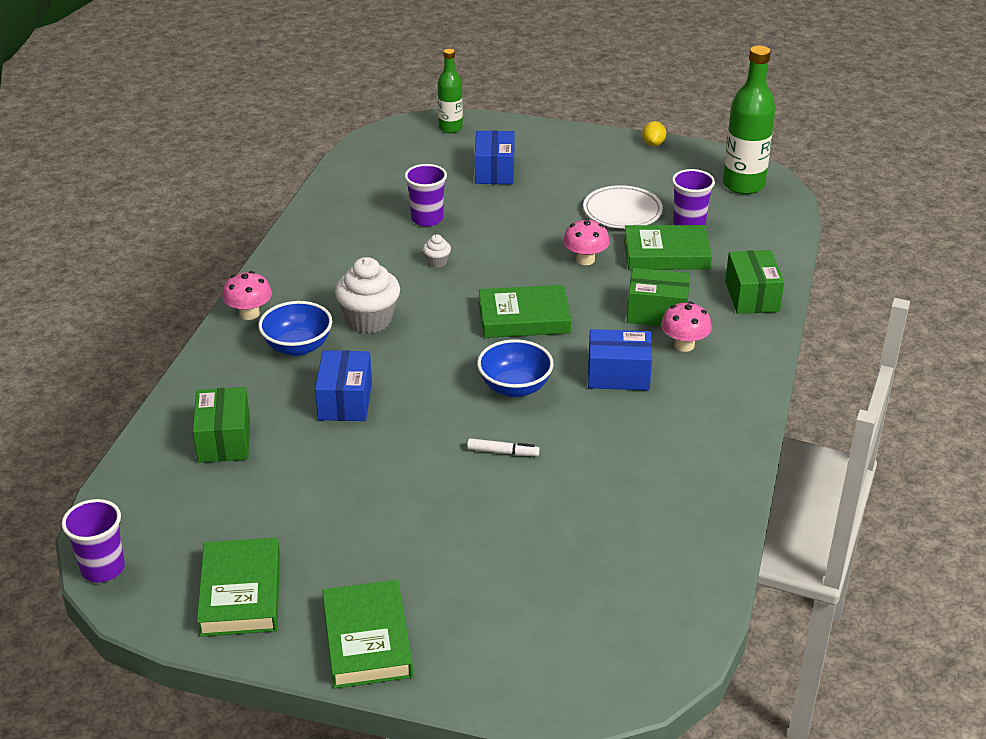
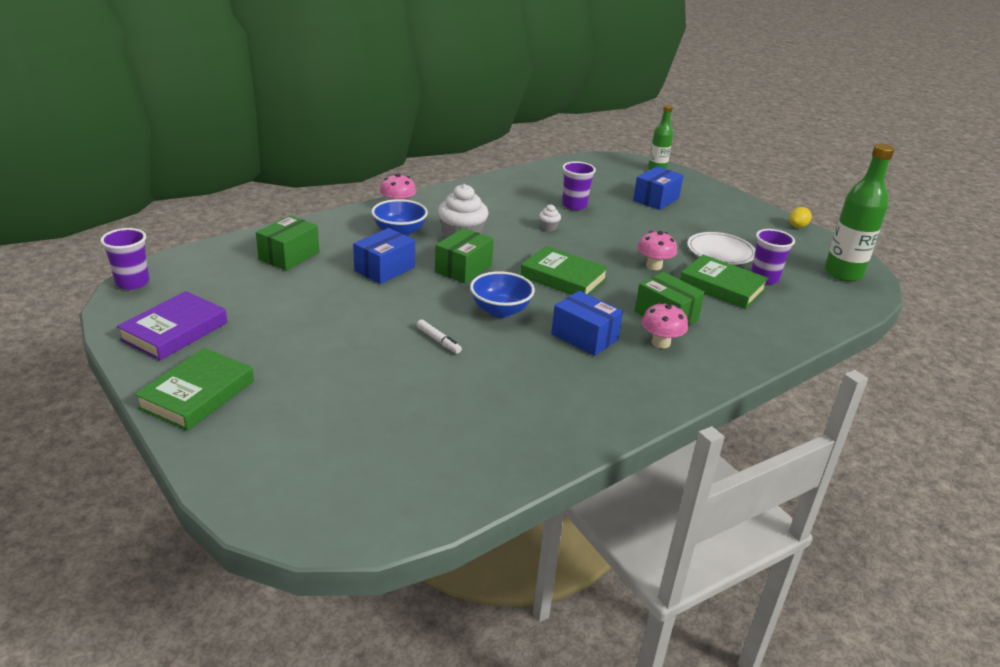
camera: 35 degrees right, 5 degrees down
green book [197,538,280,637] -> purple book [117,291,227,360]
green box [725,250,784,314] -> green box moved to [435,228,494,284]

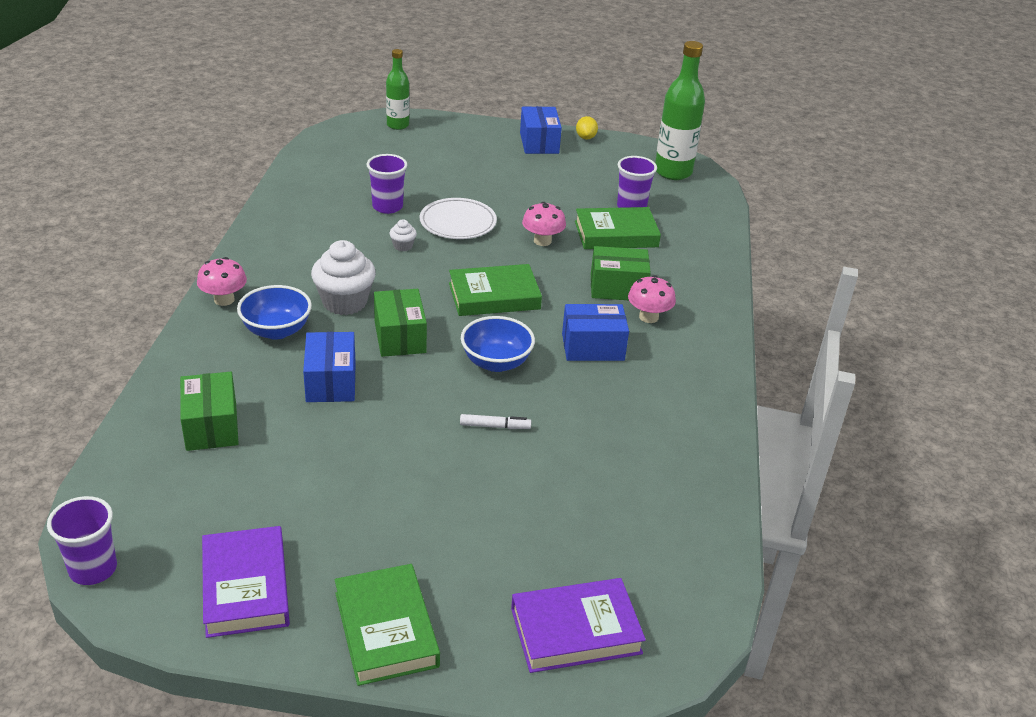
camera: 45 degrees left, 5 degrees up
blue box [633,166,684,210] -> blue box moved to [520,106,562,154]
white plate [687,232,755,265] -> white plate moved to [420,198,497,239]
none -> purple book [511,578,646,673]

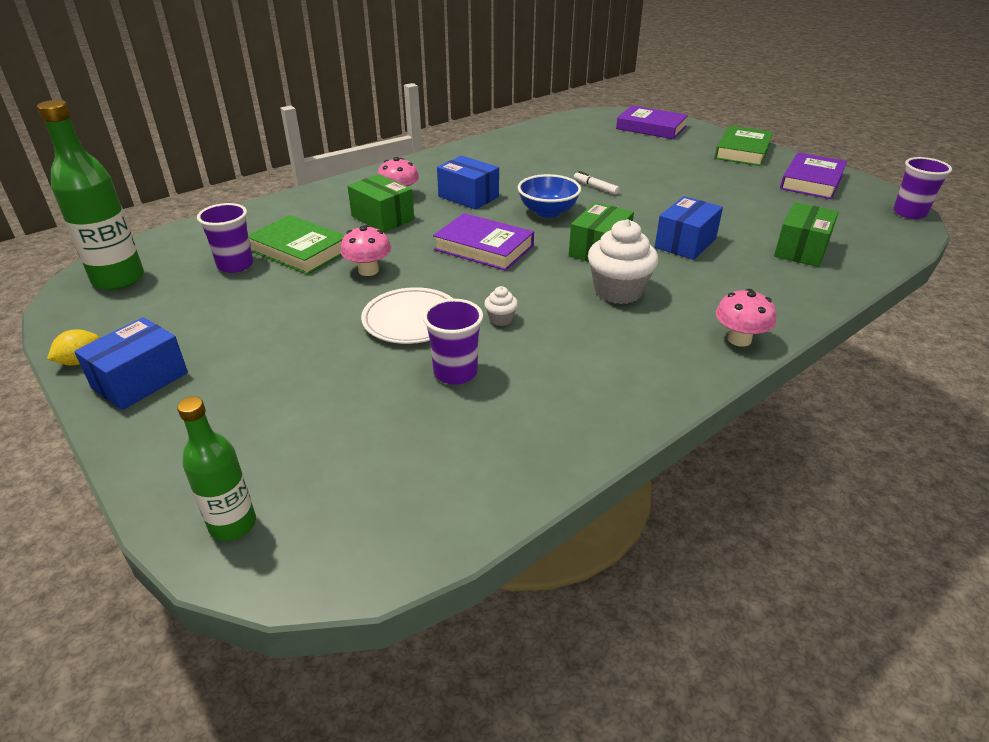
camera: 135 degrees left, 0 degrees up
blue bowl [237,285,312,340] -> none
green book [449,264,542,316] -> purple book [433,213,534,271]

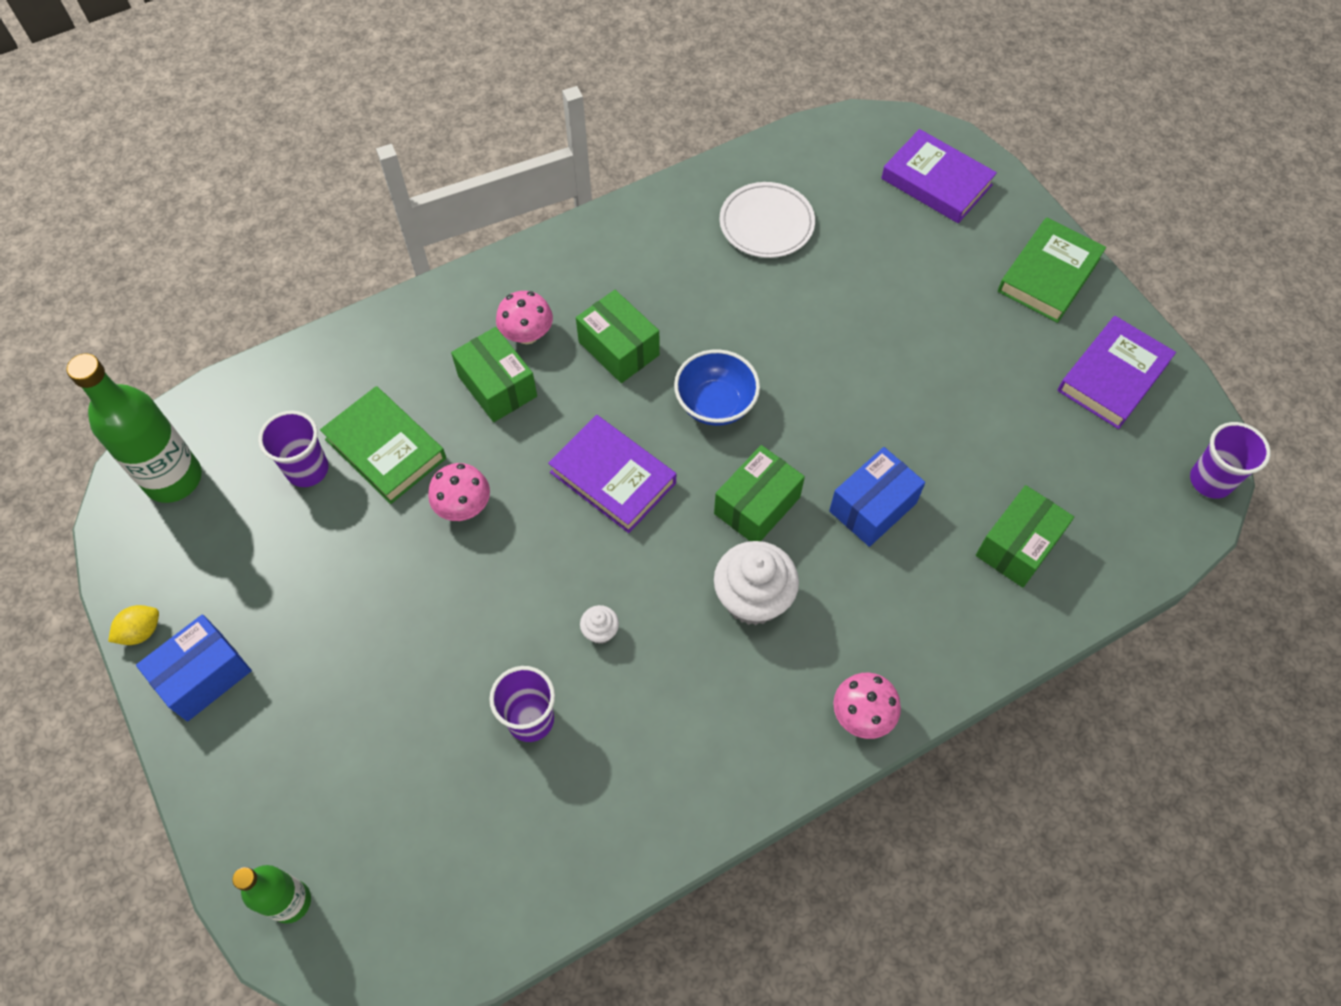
camera: 10 degrees right, 25 degrees up
white plate [361,287,453,344] -> white plate moved to [720,182,815,258]
blue box [437,156,499,210] -> green box [576,290,660,383]
white marker [574,171,620,195] -> none

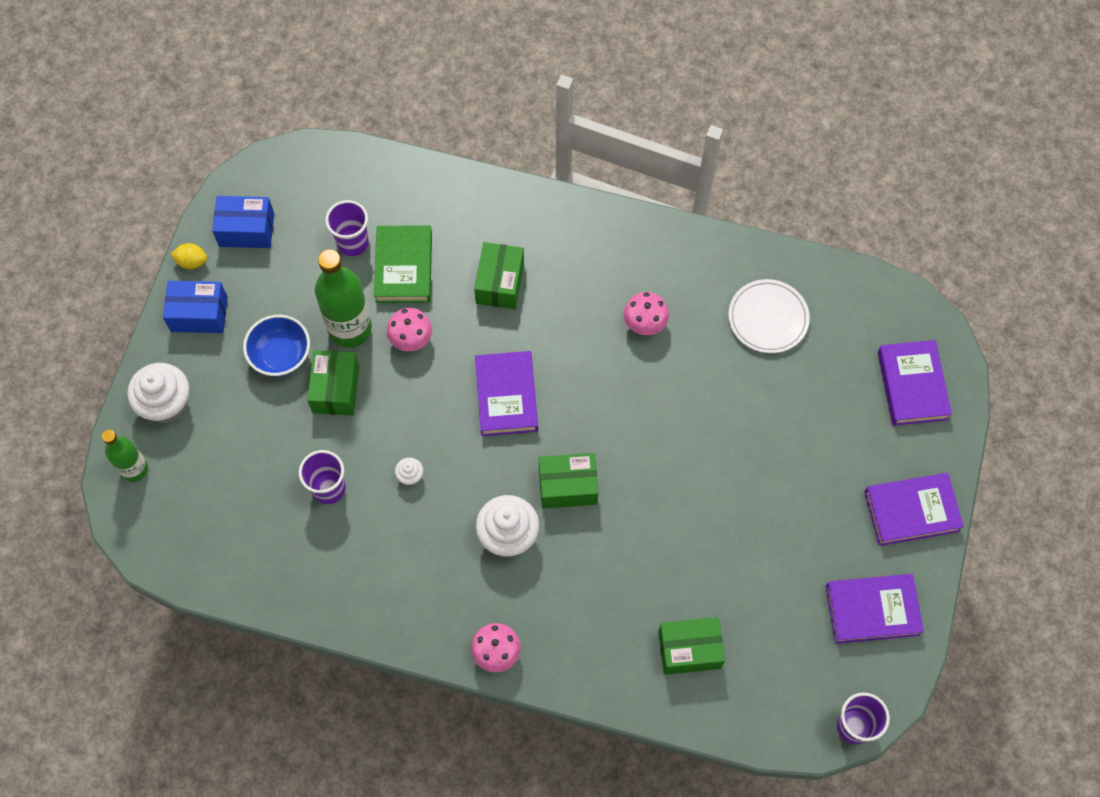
camera: 45 degrees right, 5 degrees up
green bottle [67,353,202,503] -> green bottle moved to [315,249,372,348]
pink mushroom [496,291,553,344] -> pink mushroom moved to [624,292,669,335]
green box [576,290,660,383] -> green box moved to [307,350,359,416]
blue bowl [674,349,760,426] -> blue bowl moved to [243,315,310,377]
blue box [829,447,925,547] -> blue box moved to [212,196,274,248]
green book [998,217,1106,323] -> purple book [864,473,964,546]
none -> white cupcake [127,363,189,424]

